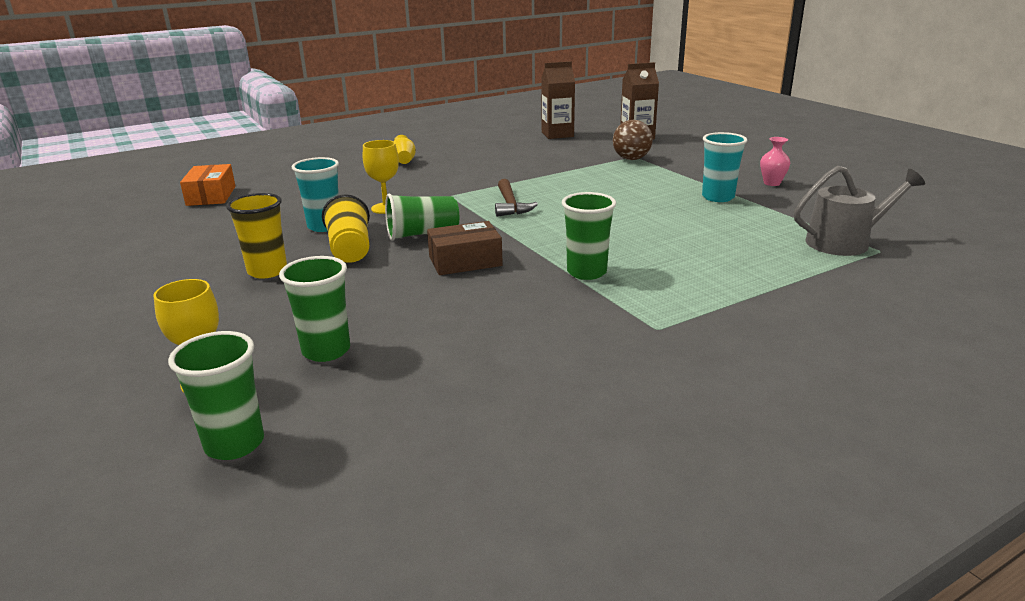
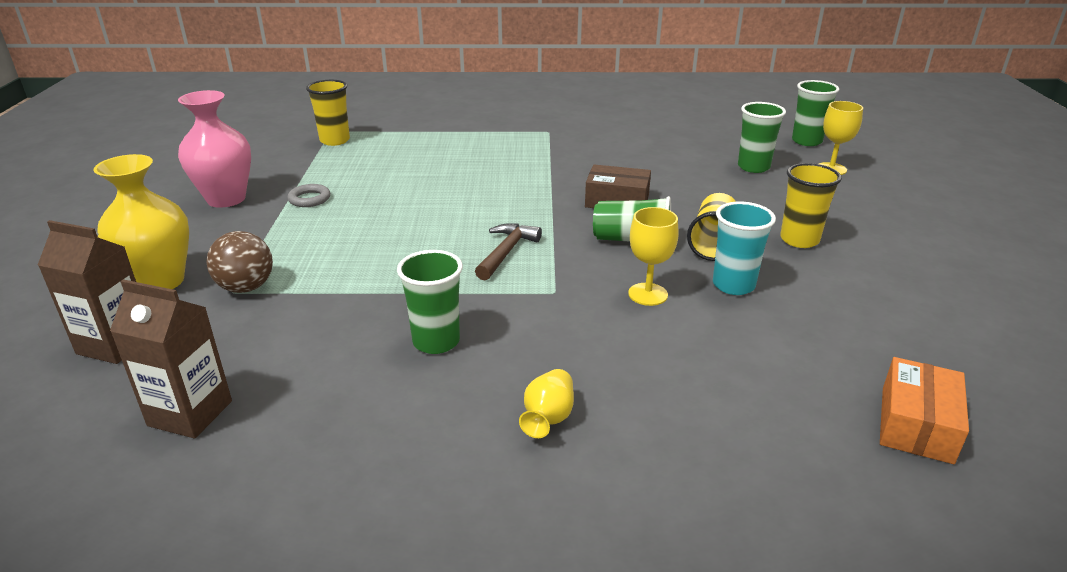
camera: 150 degrees left, 5 degrees up
green cup [562,192,616,280] -> green cup moved to [397,250,463,354]
turquoise cup [702,132,747,202] -> grey ring [287,184,330,207]
pink vase [760,137,790,186] -> pink vase [178,90,251,208], size x2.04
grey watering can [794,166,925,256] -> yellow cup [306,80,350,146]
none -> yellow vase [94,154,189,289]

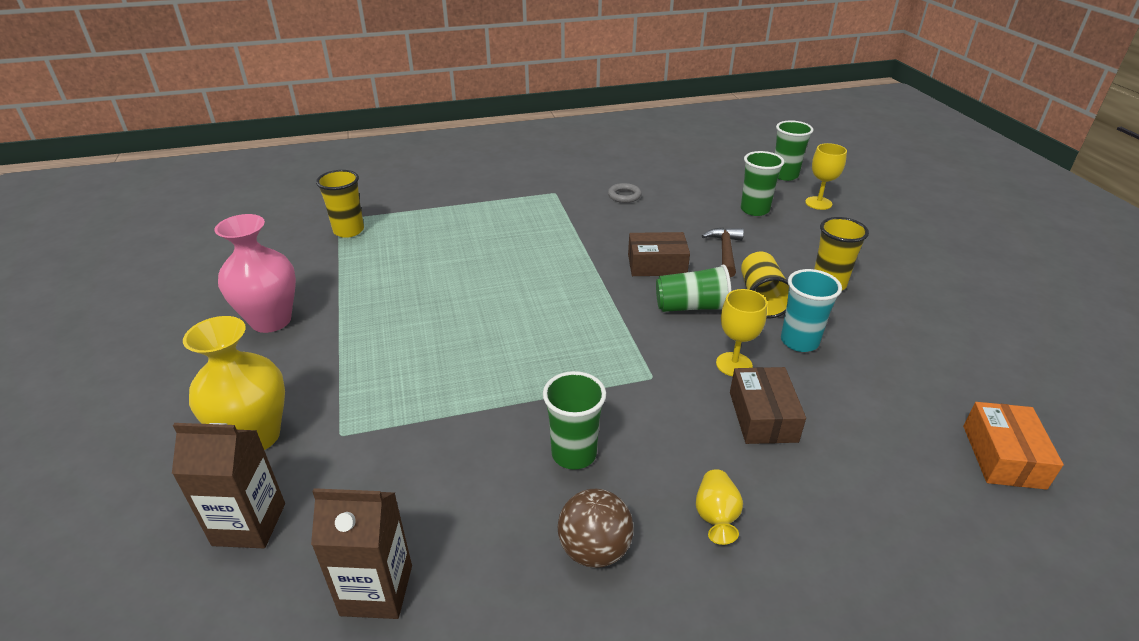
camera: 15 degrees left, 5 degrees up
brown ball [206,231,273,293] -> brown ball moved to [558,489,634,568]
grey ring [287,184,330,207] -> grey ring moved to [608,183,642,203]
brown hammer [475,223,542,280] -> brown hammer moved to [702,227,744,278]
none -> brown box [730,367,806,444]

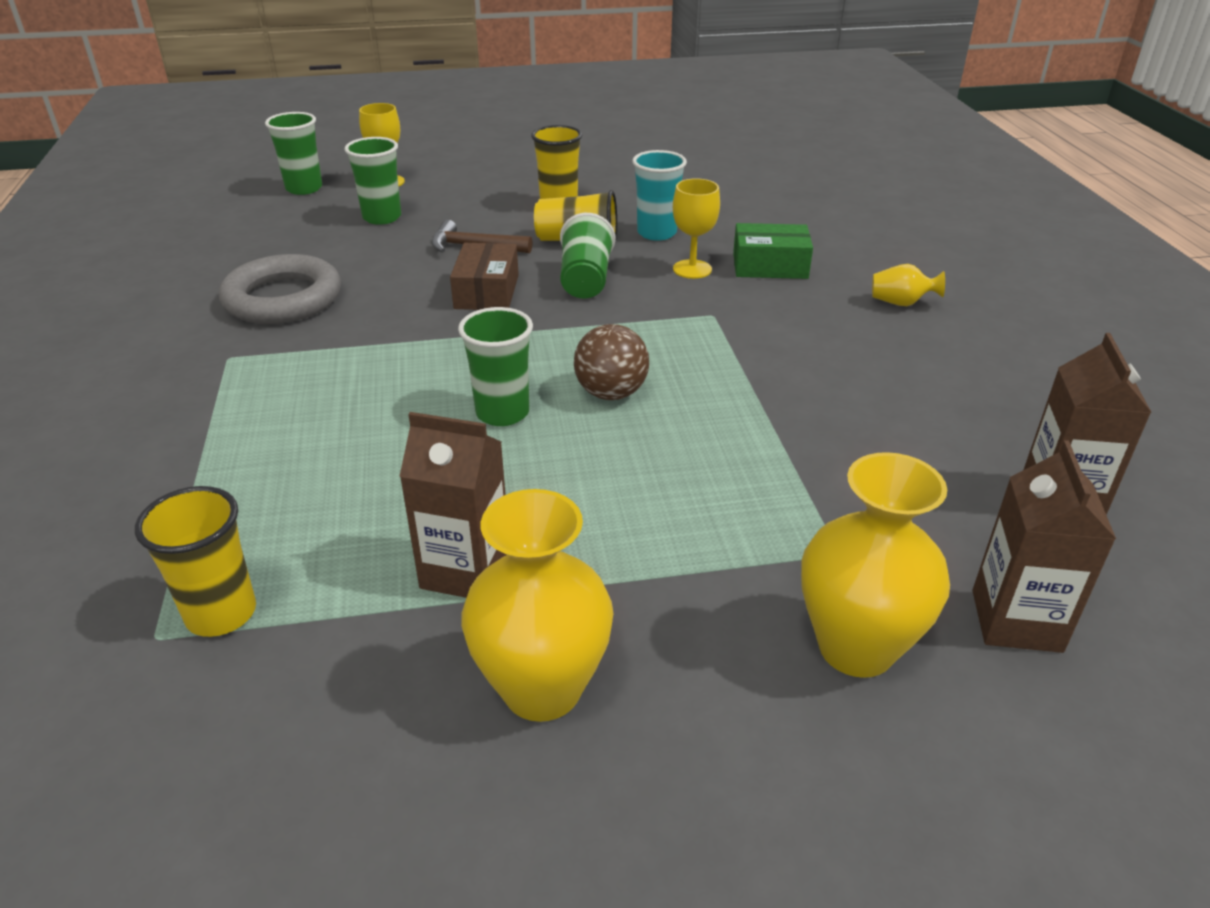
camera: 85 degrees left, 0 degrees up
pink vase [214,214,296,333] -> yellow vase [461,489,614,722]
green cup [543,371,606,470] -> green cup moved to [458,307,533,426]
brown ball [558,489,634,568] -> brown ball moved to [574,324,649,400]
grey ring [608,183,642,203] -> grey ring [219,254,341,324], size x2.18
brown box [730,367,806,444] -> green box [733,223,813,279]
orange box [963,402,1064,490] -> none
none -> brown carton [399,412,506,598]

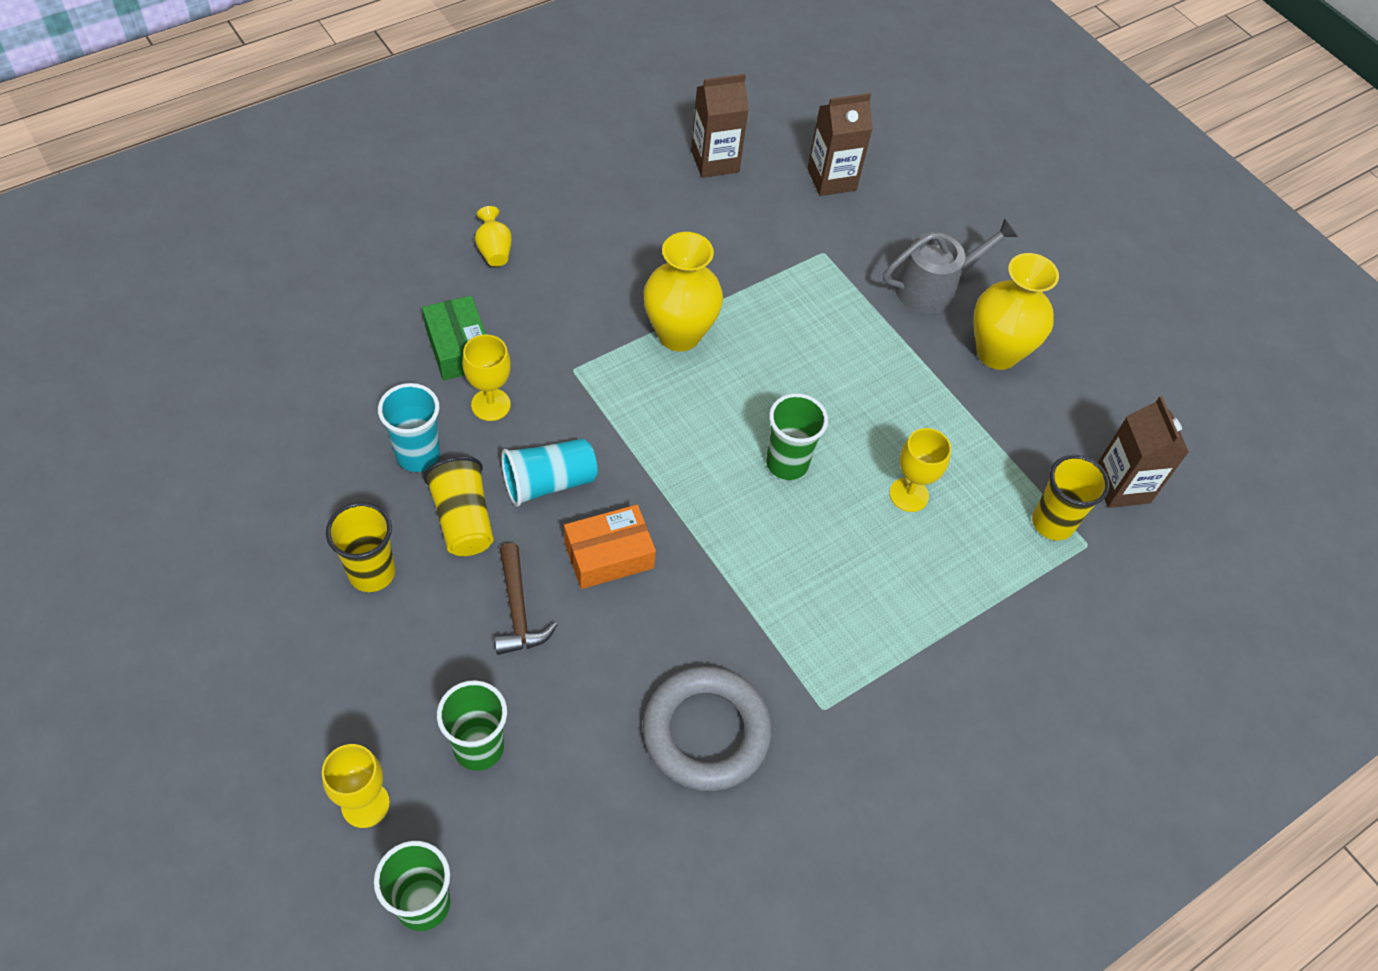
camera: 120 degrees left, 20 degrees up
brown carton [399,412,506,598] -> brown carton moved to [1098,396,1189,508]
brown box [450,243,519,310] -> orange box [564,505,656,589]
green cup [560,213,615,298] -> turquoise cup [501,439,597,507]
brown ball [574,324,649,400] -> none
yellow vase [801,452,950,678] -> yellow vase moved to [643,232,723,351]
none -> grey watering can [883,218,1018,314]
none -> yellow goblet [889,428,951,512]

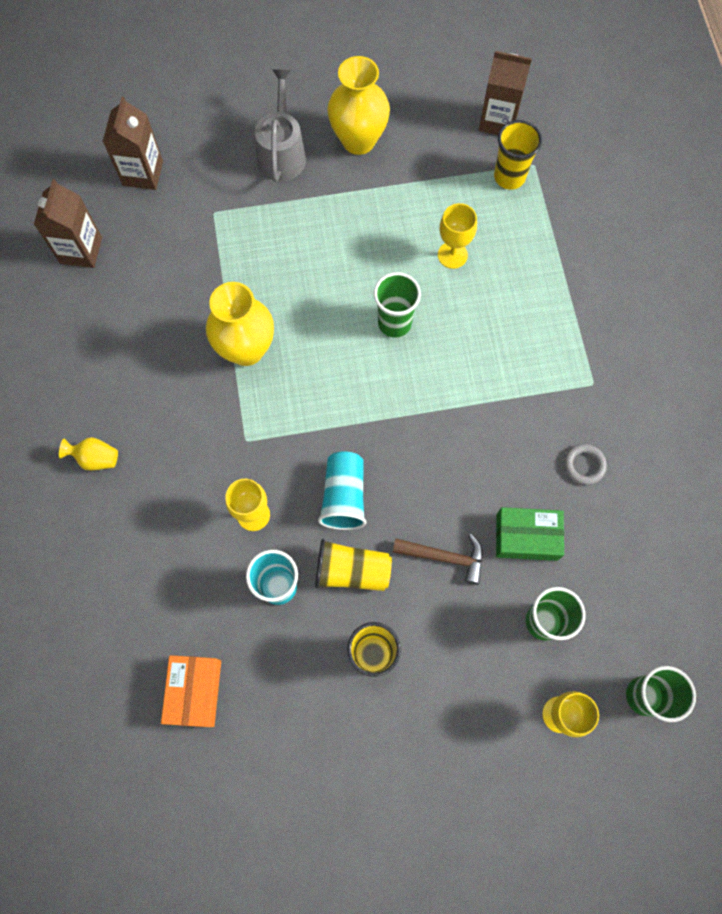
camera: 60 degrees left, 15 degrees up
green box [422,296,486,381] -> green box moved to [496,507,564,561]
orange box [564,505,656,589] -> orange box moved to [161,655,221,727]
grey ring [642,666,772,791] -> grey ring [564,444,607,485], size x0.46

